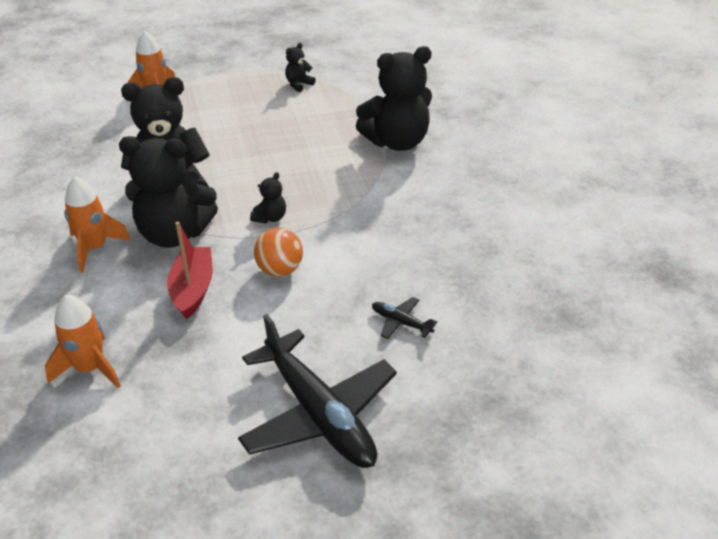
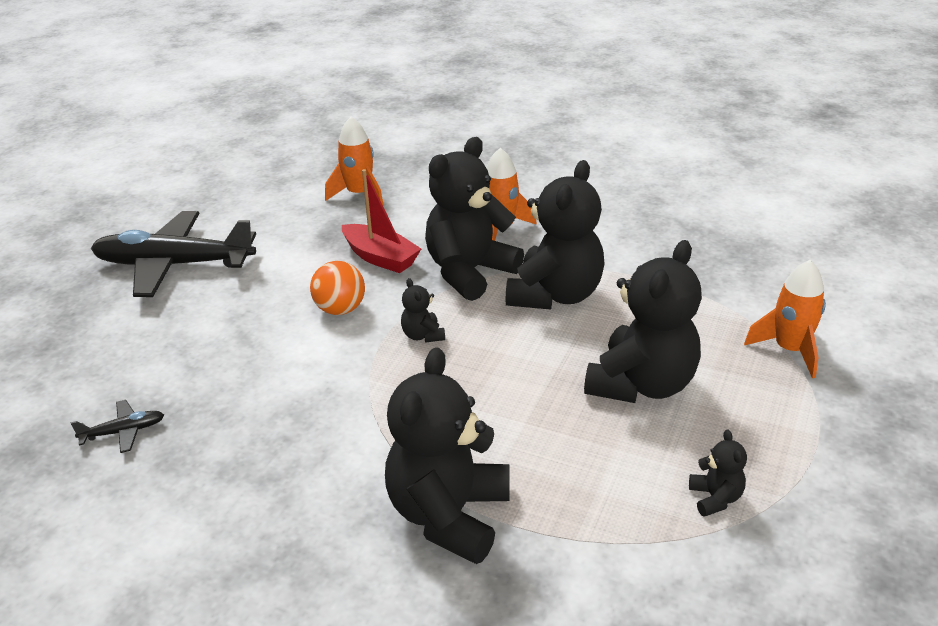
camera: 130 degrees right, 5 degrees down
black plane [372,297,438,339] -> black plane moved to [71,400,164,453]
none -> black teddy bear [584,240,702,403]

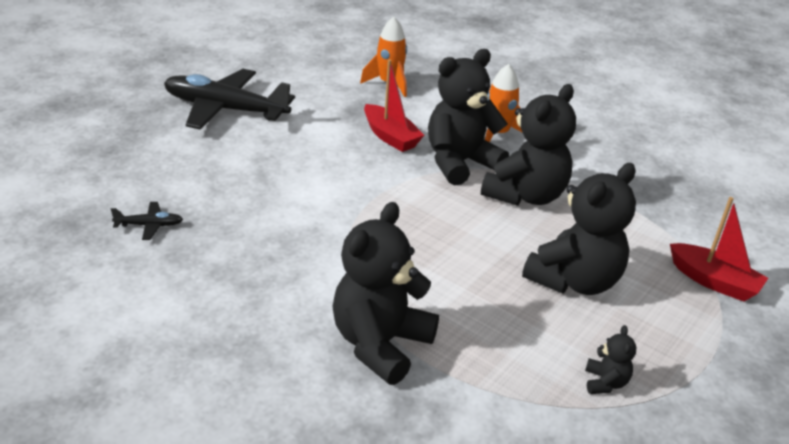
camera: 10 degrees right, 0 degrees up
orange ball [310,261,365,315] -> none
black teddy bear [401,278,445,343] -> none
orange rocket [744,260,826,378] -> red boat [670,197,768,302]

